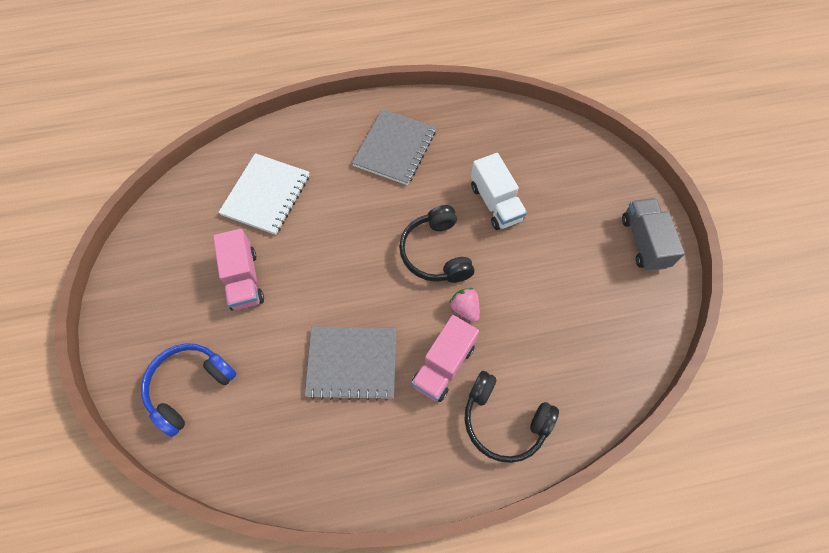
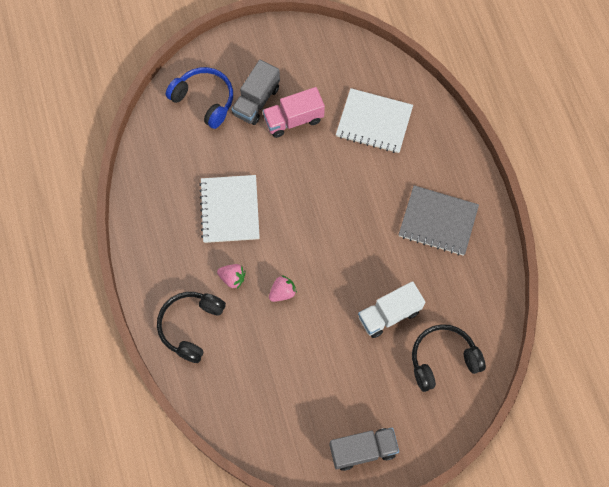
camera: 85 degrees right, 5 degrees up
grey notebook [305,326,396,401] -> white notebook [199,175,260,243]
black headphones [399,205,475,283] -> black headphones moved to [412,324,486,392]
pink truck [411,315,479,402] -> pink strawberry [217,264,246,289]
none -> grey truck [232,60,280,125]

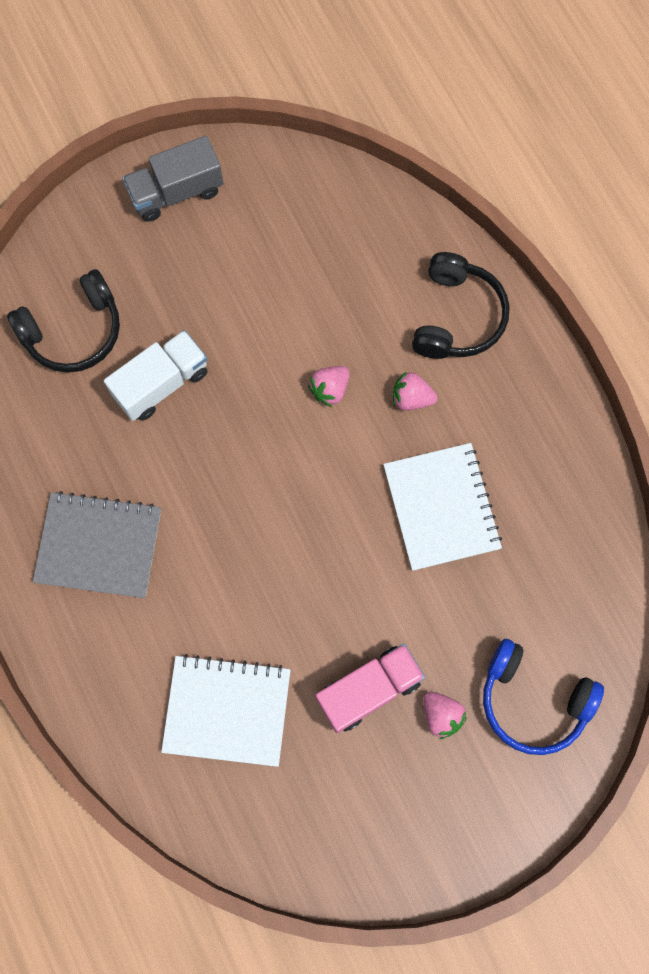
camera: 170 degrees right, 5 degrees up
grey truck [232,60,280,125] -> pink strawberry [423,692,467,739]

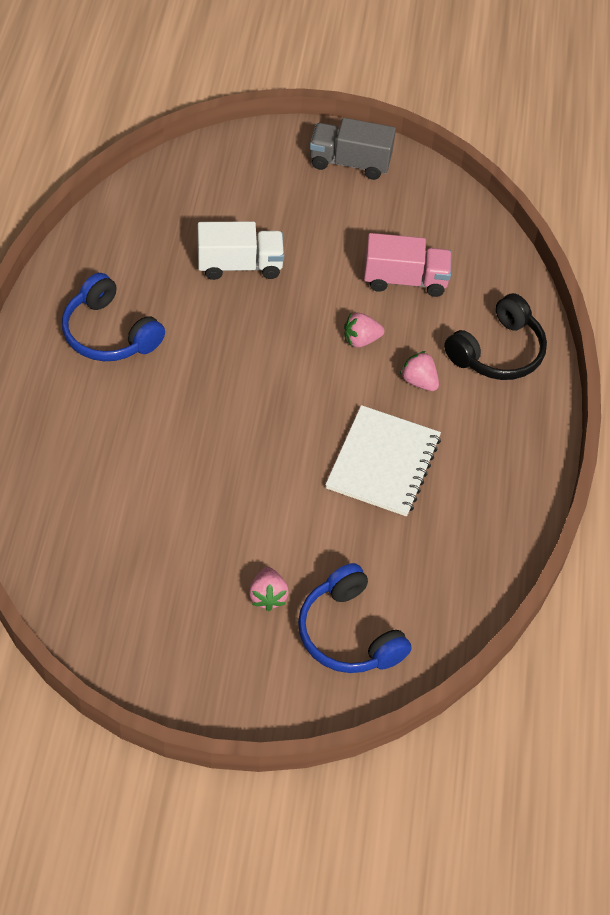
camera: 30 degrees right, 20 degrees down
black headphones [7,269,120,373] -> none
grey notebook [33,491,161,598] -> blue headphones [62,273,165,361]
white notebook [161,654,291,767] -> none
pink truck [316,644,425,733] -> pink truck moved to [364,233,452,297]

